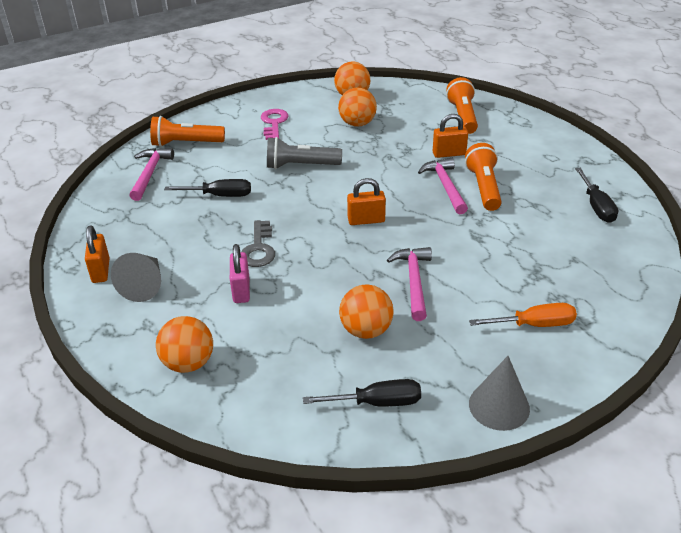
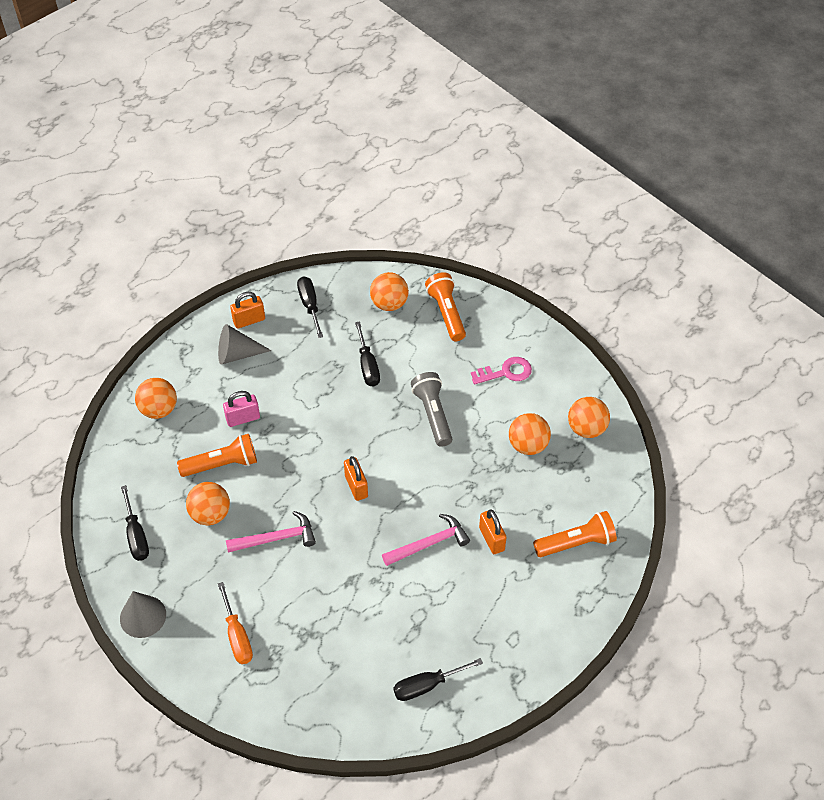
camera: 75 degrees right, 15 degrees up
pink hammer [130,148,174,201] -> orange ball [370,272,409,311]
grey key [241,220,275,267] -> none
orange flashlight [465,143,502,211] -> orange flashlight moved to [177,434,257,477]
none -> black screwdriver [297,276,323,338]

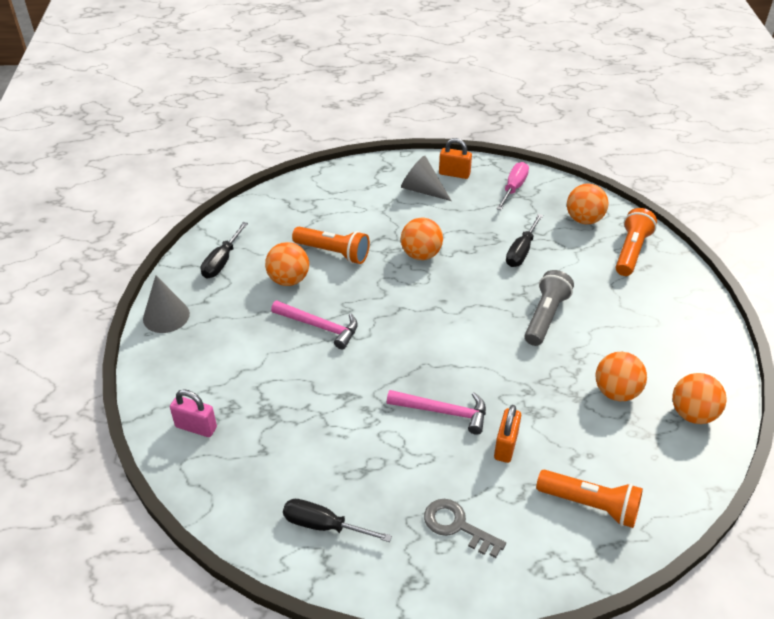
camera: 40 degrees right, 10 degrees down
orange ball [135,378,177,419] -> orange ball moved to [401,217,443,260]
orange screwdriver [218,582,253,664] -> none
pink padlock [223,391,260,427] -> pink padlock moved to [170,389,217,437]
black screwdriver [297,276,323,338] -> pink screwdriver [496,162,529,210]
orange padlock [344,456,368,501] -> none
pink key [471,357,532,385] -> none
none -> grey key [424,499,506,558]

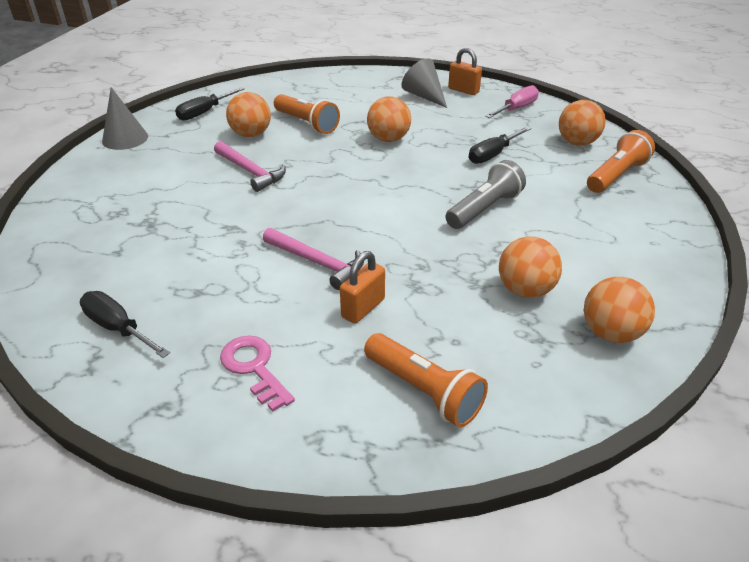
camera: 20 degrees right, 5 degrees down
pink padlock [170,389,217,437] -> none
grey key [424,499,506,558] -> pink key [220,335,295,412]

